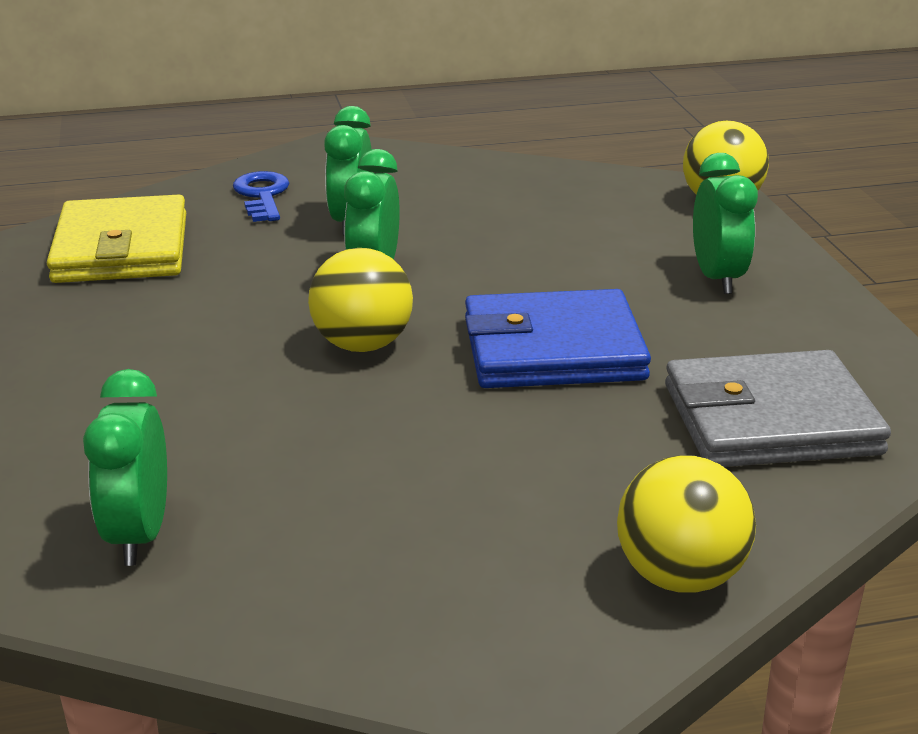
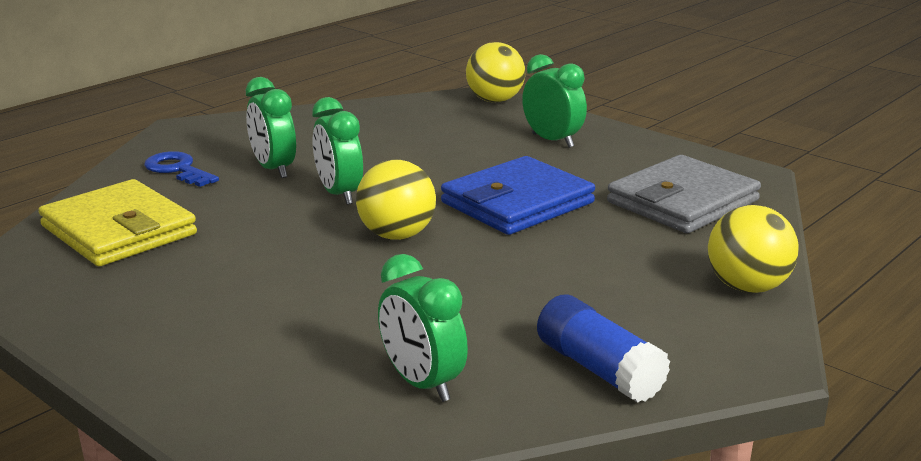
camera: 35 degrees left, 5 degrees down
none -> blue glue stick [537,295,670,403]

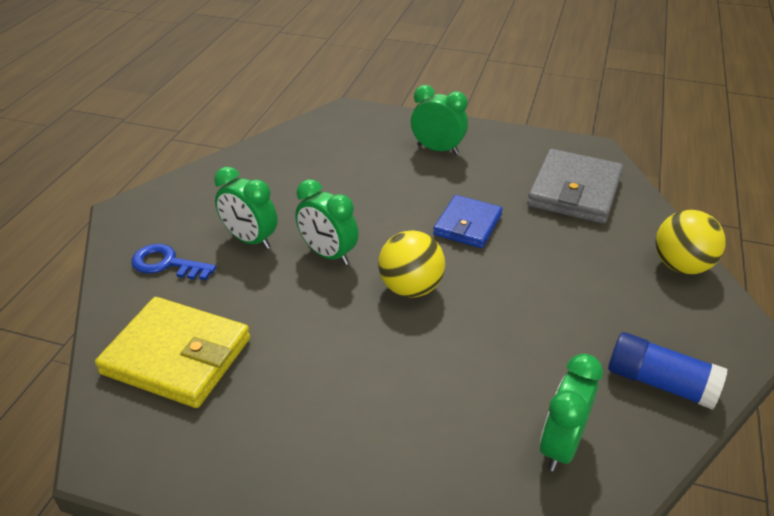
camera: 25 degrees left, 15 degrees up
green clock [378,254,468,402] -> green clock turned 90 degrees clockwise [540,353,603,471]
blue wallet [441,156,595,235] -> blue wallet [433,195,502,248], size x0.64
yellow ball [466,42,525,102] -> none

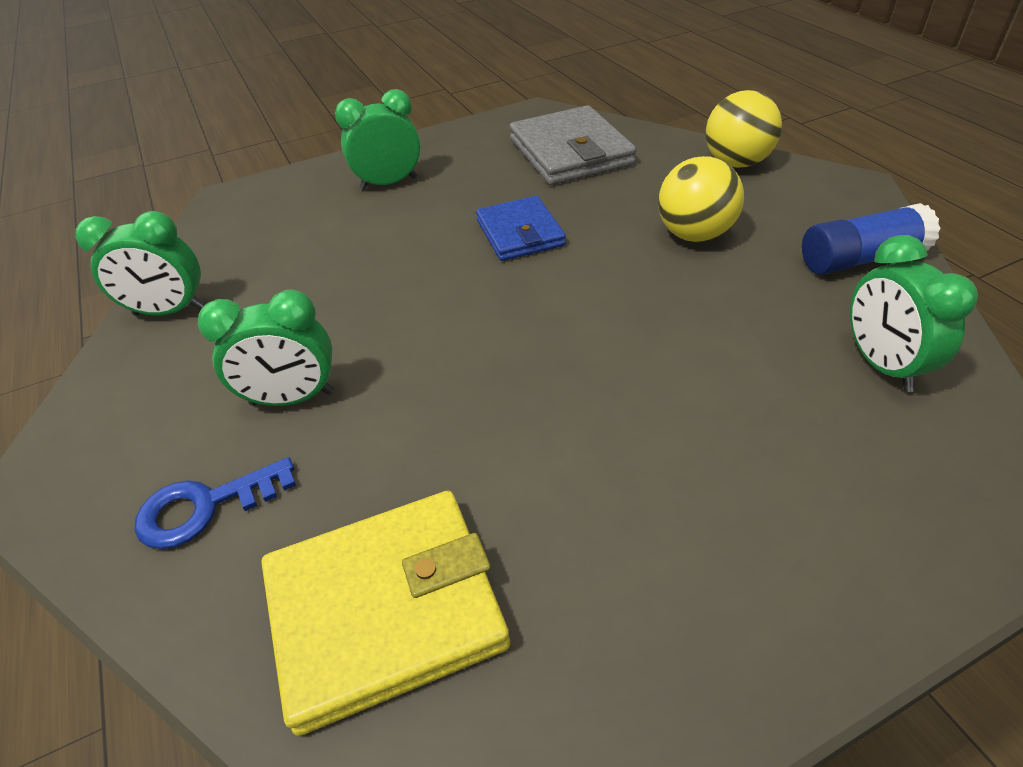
camera: 40 degrees left, 5 degrees up
green clock [295,179,358,265] -> green clock moved to [75,211,205,316]
yellow ball [378,230,445,298] -> yellow ball moved to [658,156,744,242]

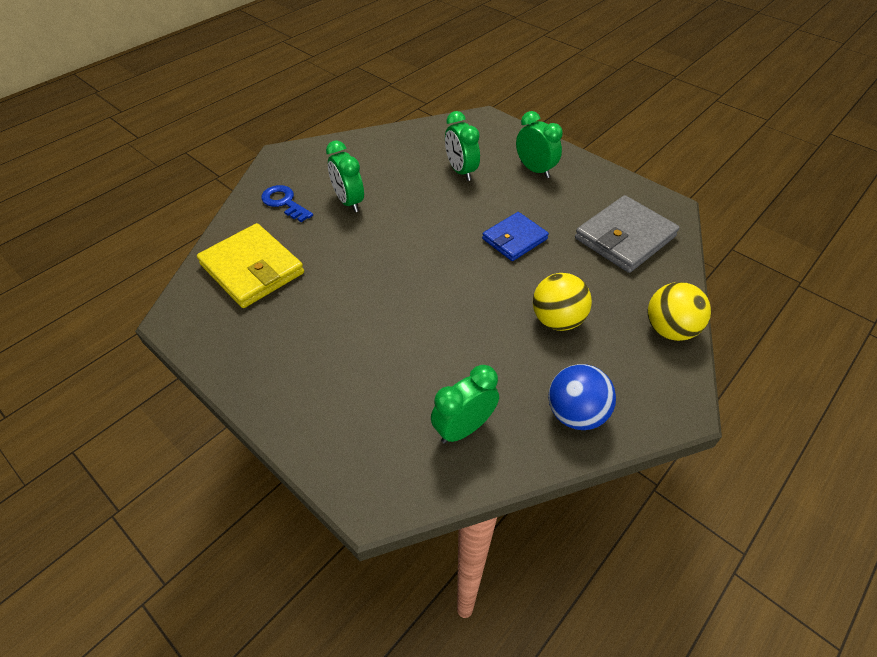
camera: 65 degrees right, 5 degrees up
green clock [75,211,205,316] -> green clock moved to [445,111,480,181]
blue glue stick [802,203,940,275] -> blue ball [548,364,616,430]

